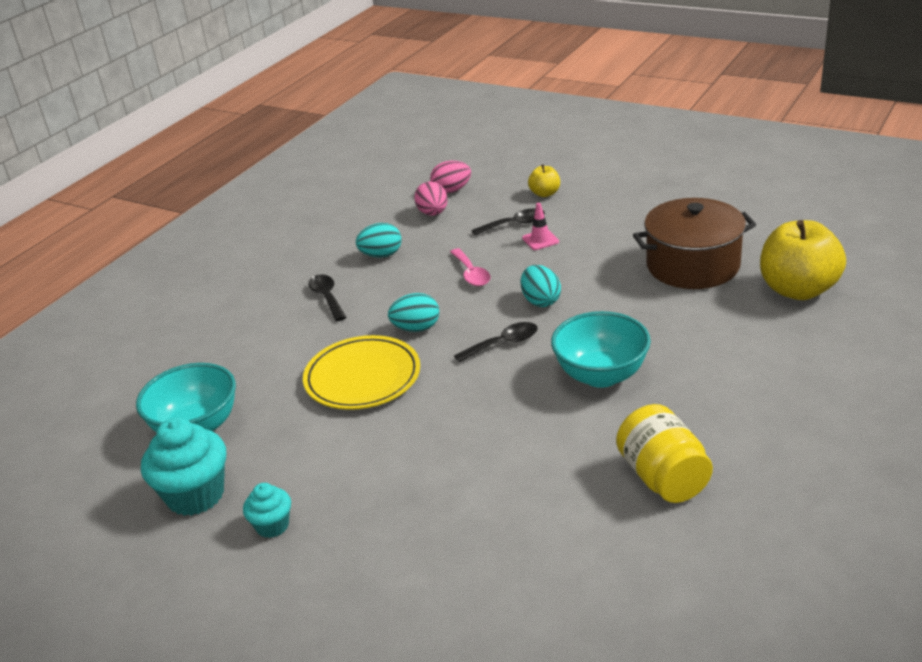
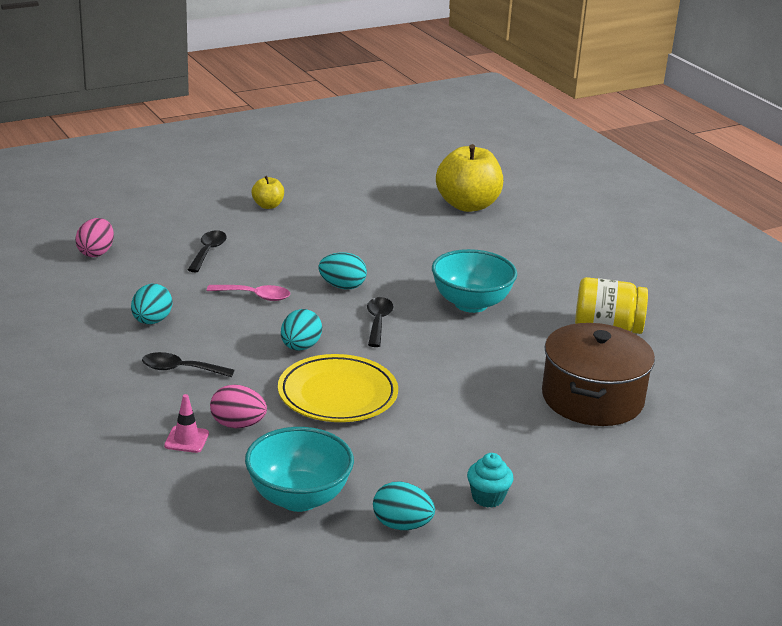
camera: 65 degrees left, 5 degrees down
turquoise cupcake [141,417,226,516] -> turquoise egg [373,481,435,530]
pink egg [414,181,448,216] -> pink egg moved to [210,385,267,428]
pink traffic cone [522,203,559,250] -> pink traffic cone moved to [164,394,209,453]
yellow apple [528,164,560,197] -> yellow apple moved to [252,176,284,209]
brown pot [633,198,756,289] -> brown pot moved to [542,323,655,426]

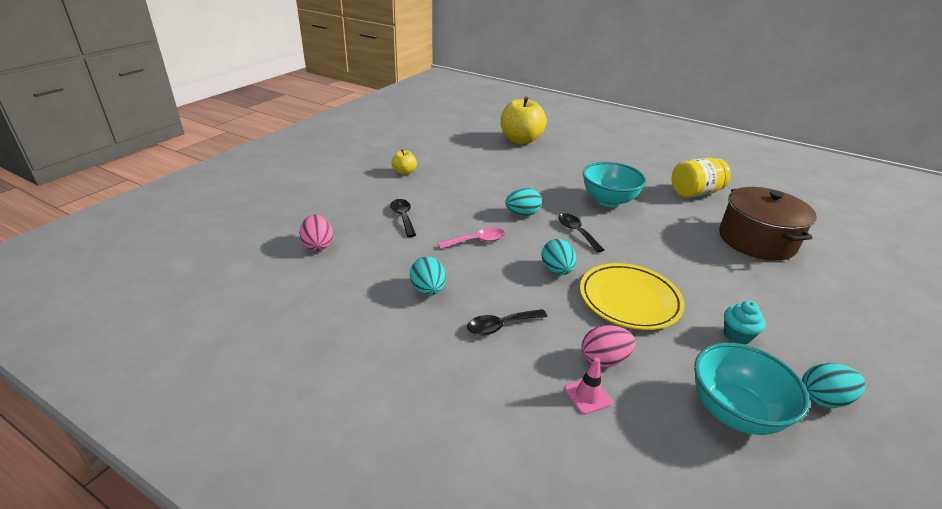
camera: 30 degrees left, 5 degrees up
turquoise cupcake [467,453,514,508] -> turquoise cupcake moved to [724,301,766,344]

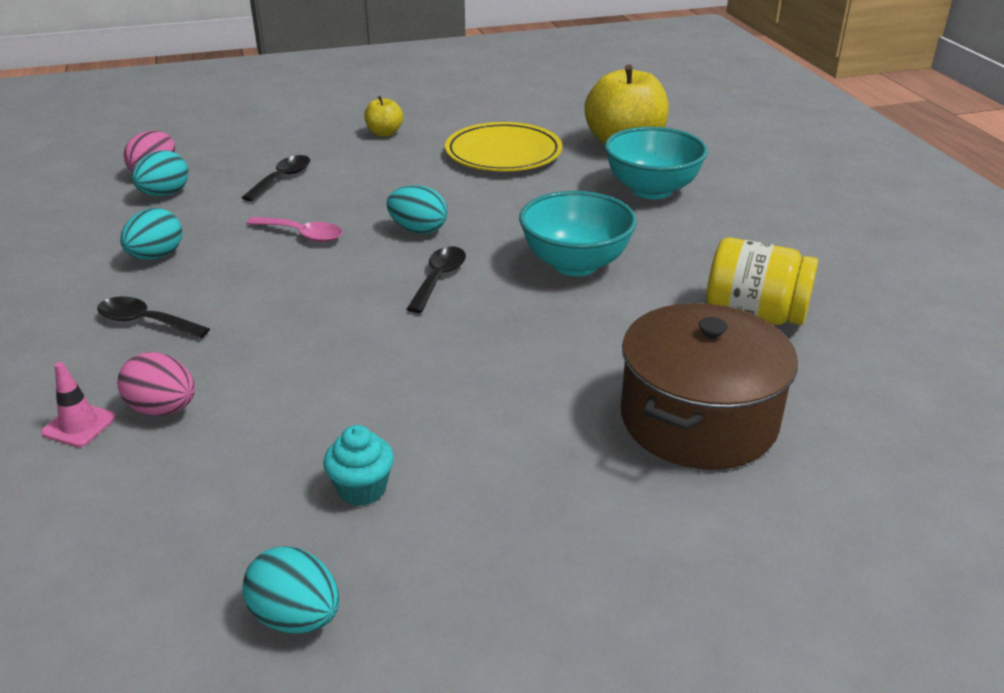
camera: 45 degrees right, 0 degrees up
turquoise egg [541,239,576,275] -> turquoise egg moved to [132,150,189,196]
yellow plate [580,263,685,330] -> yellow plate moved to [445,122,562,171]
turquoise bowl [694,343,810,435] -> turquoise bowl moved to [604,127,708,199]

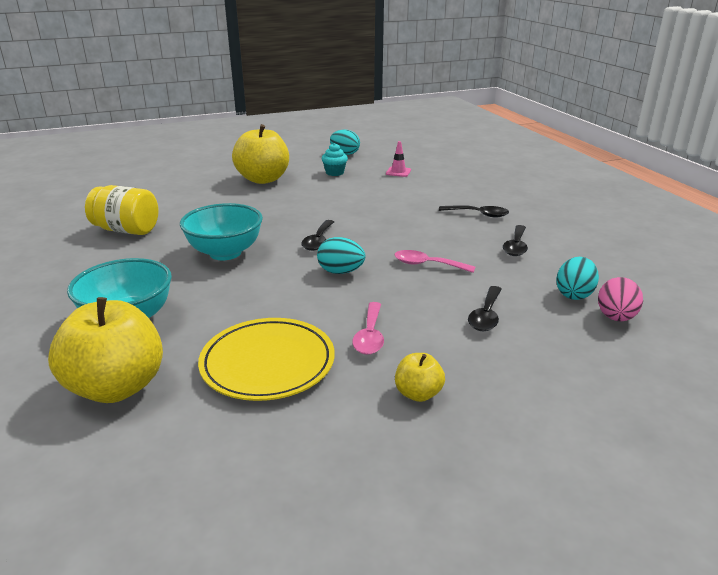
camera: 175 degrees right, 5 degrees down
pink traffic cone [41,362,116,447] -> pink traffic cone moved to [386,141,411,177]
pink egg [117,352,195,416] -> none
turquoise egg [120,208,182,260] -> black spoon [503,225,528,256]
brown pot [621,303,798,470] -> none
none -> yellow apple [232,124,289,184]
none -> pink spoon [352,302,384,355]

